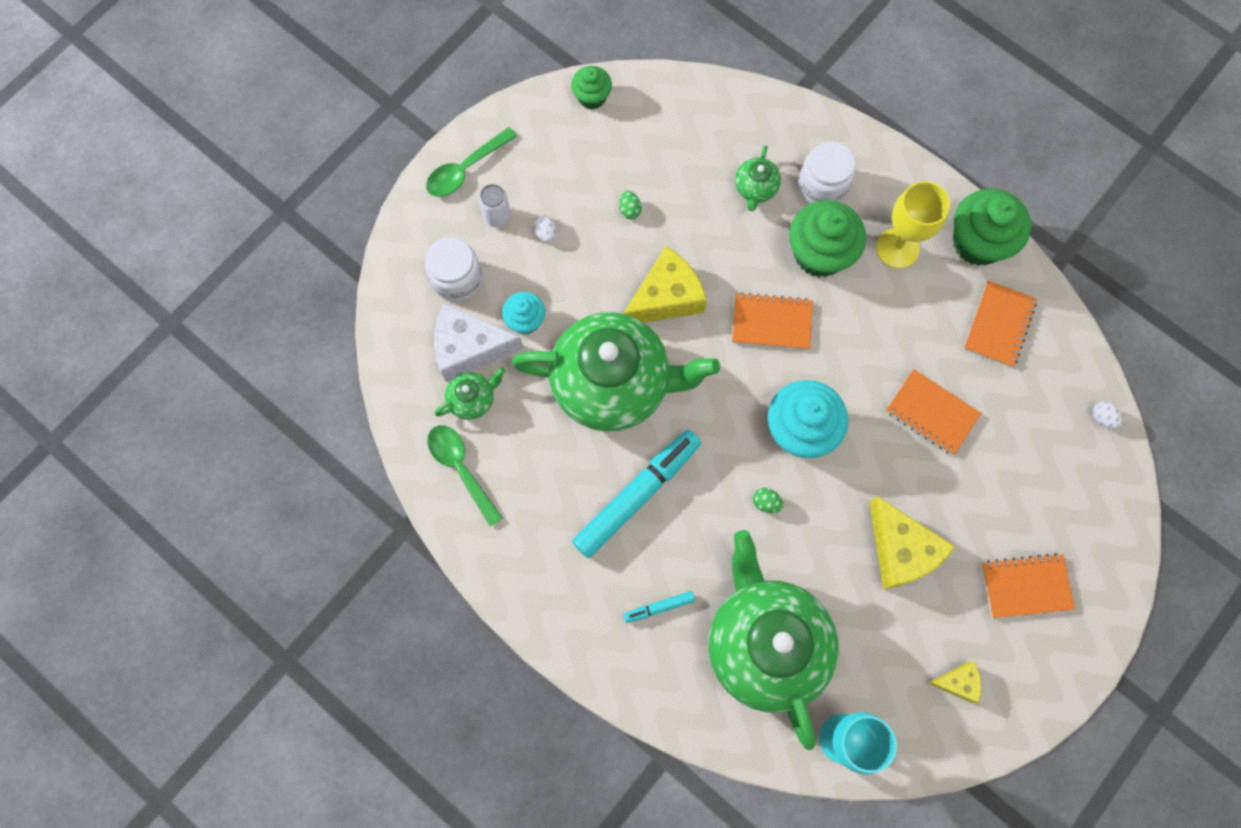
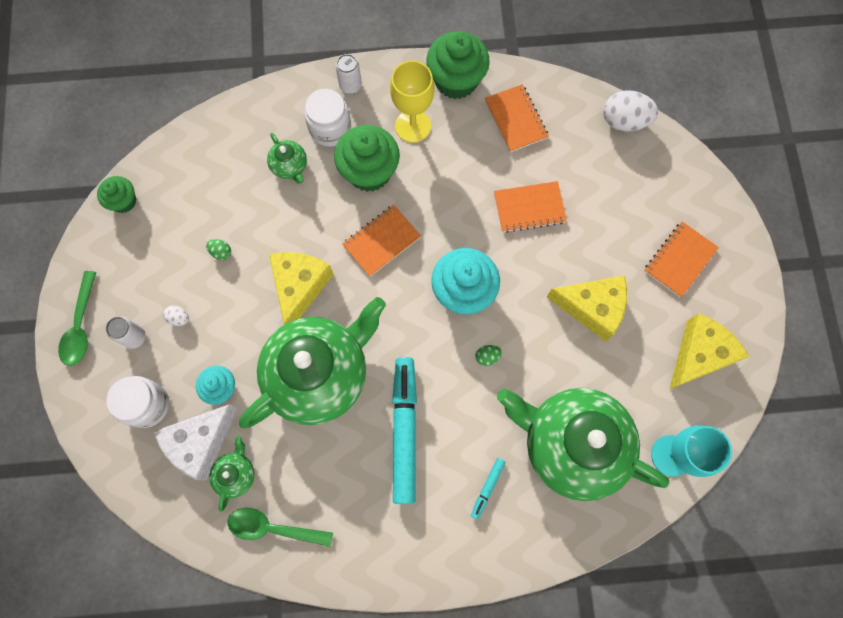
camera: 45 degrees left, 0 degrees up
yellow cheese [928,661,981,703] -> yellow cheese [670,313,750,389], size x1.90
white egg [1093,401,1122,429] -> white egg [604,90,658,131], size x2.12
none -> white can [336,54,362,94]

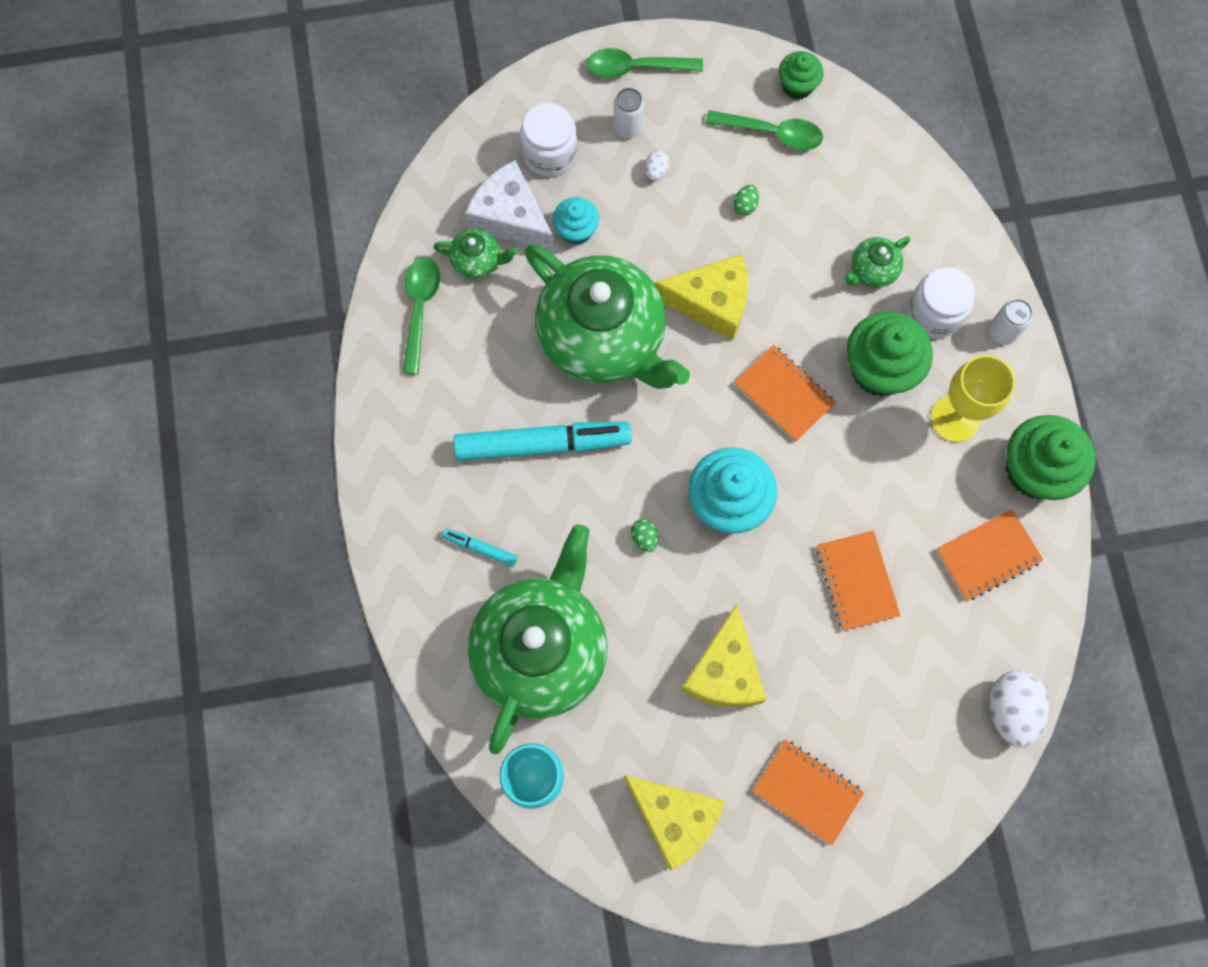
camera: 85 degrees right, 0 degrees up
none -> green spoon [705,110,823,150]

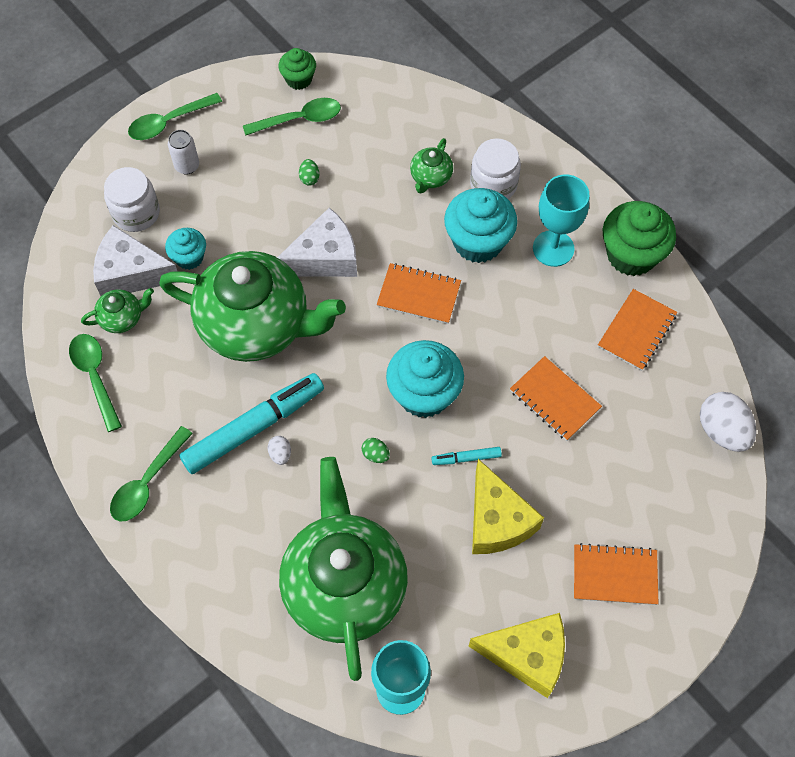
camera: 30 degrees left, 10 degrees down
turquoise marker [442,529,517,566] -> turquoise marker moved to [432,447,502,465]
white egg [645,151,670,181] -> white egg moved to [268,436,291,465]
yellow cheese [655,254,748,340] -> white cheese [277,207,357,277]
green cupcake [847,312,933,396] -> turquoise cupcake [444,188,517,263]
yellow goblet [931,355,1015,442] -> turquoise goblet [533,175,589,267]
white can [989,299,1033,345] -> none
none -> green spoon [110,426,193,521]

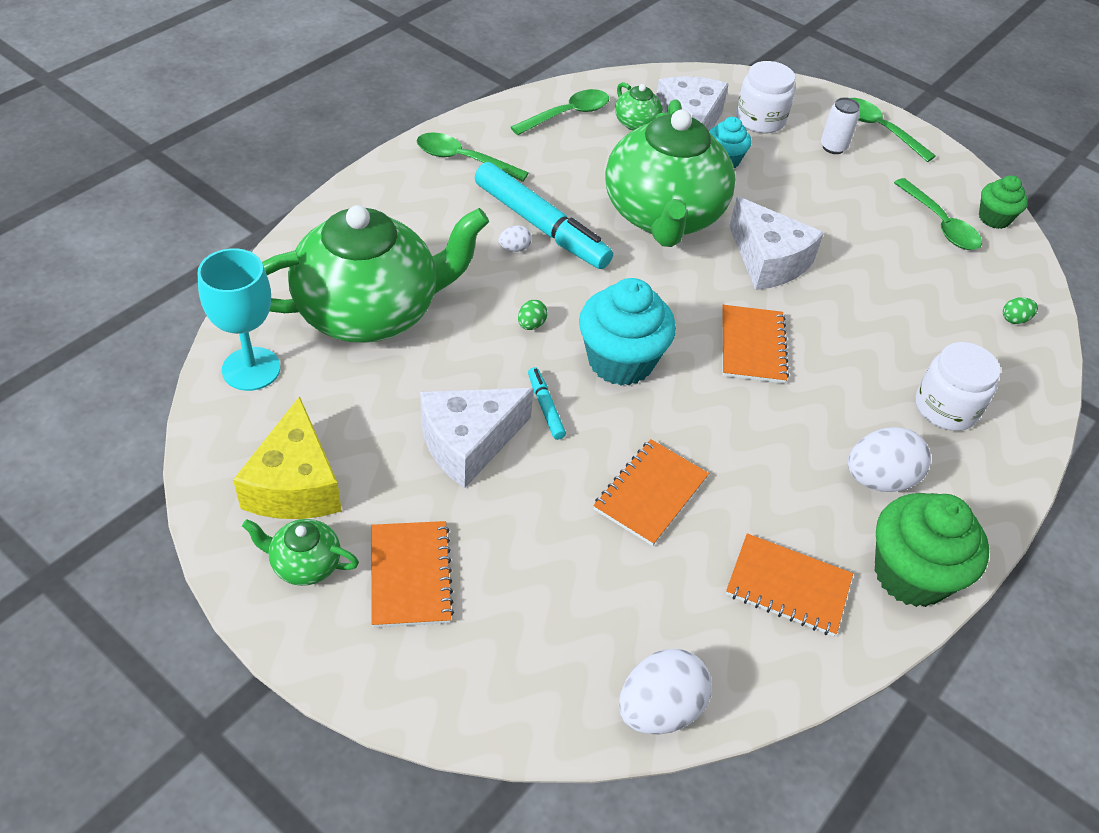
camera: 75 degrees right, 15 degrees down
green egg [299,159,319,186] -> green egg moved to [1003,297,1038,324]
green teapot [410,138,453,194] -> green teapot moved to [242,519,359,586]
turquoise cupcake [444,188,517,263] -> none
yellow cheese [472,459,544,554] -> white cheese [420,388,534,488]
turquoise goblet [533,175,589,267] -> white egg [848,427,931,492]

